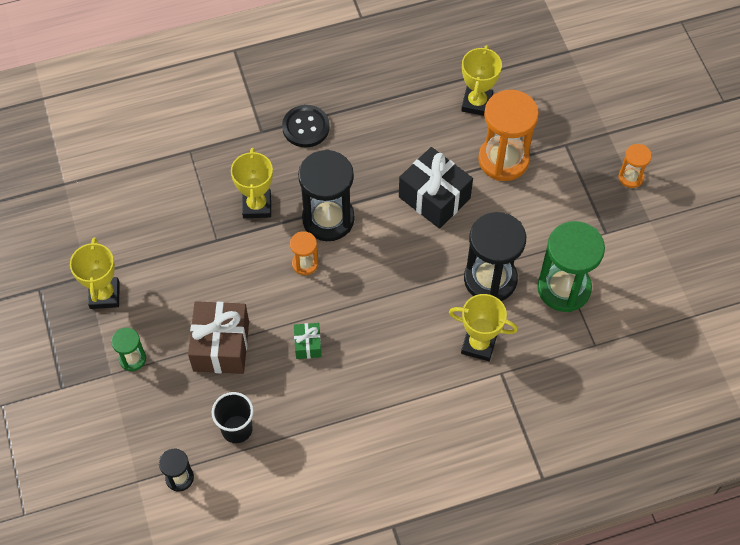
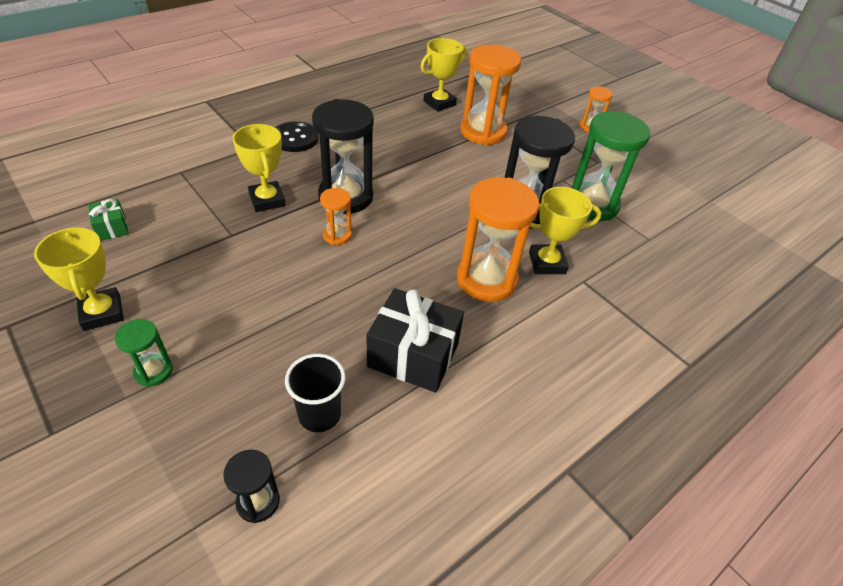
camera: 25 degrees left, 15 degrees down
brown gift [188,301,249,374] -> none
green gift [294,323,322,359] -> green gift moved to [88,198,129,241]
black gift [399,147,473,229] -> black gift moved to [367,288,464,393]
yellow trophy [461,45,502,116] -> yellow trophy turned 60 degrees clockwise [420,38,467,112]
none -> orange hourglass [457,177,539,302]

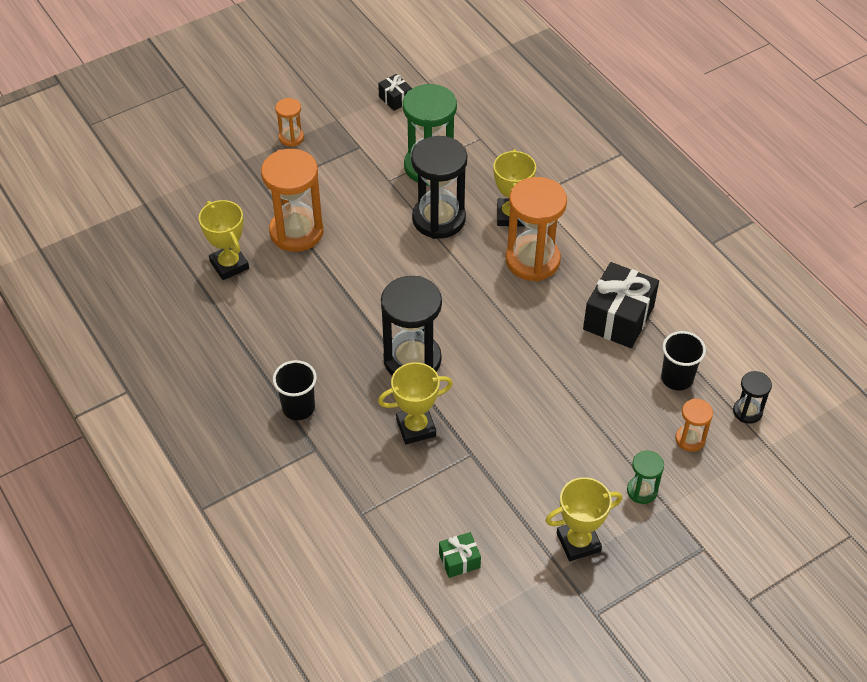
camera: 80 degrees left, 5 degrees up
black button [275,121,319,152] -> black cup [273,360,317,420]
orange hourglass [320,188,352,245] -> orange hourglass moved to [675,399,713,452]
none -> black gift [378,74,412,111]

